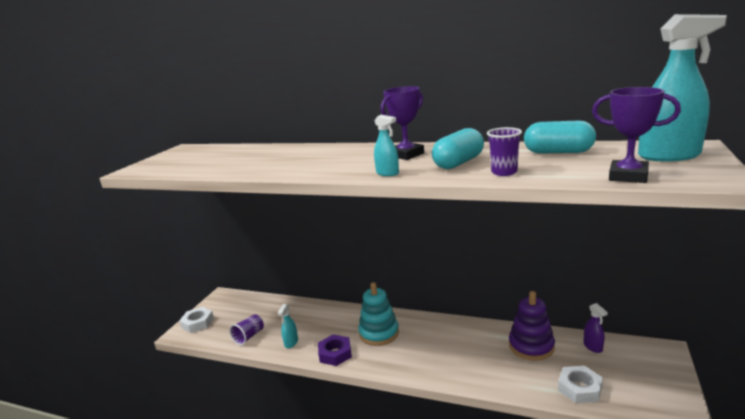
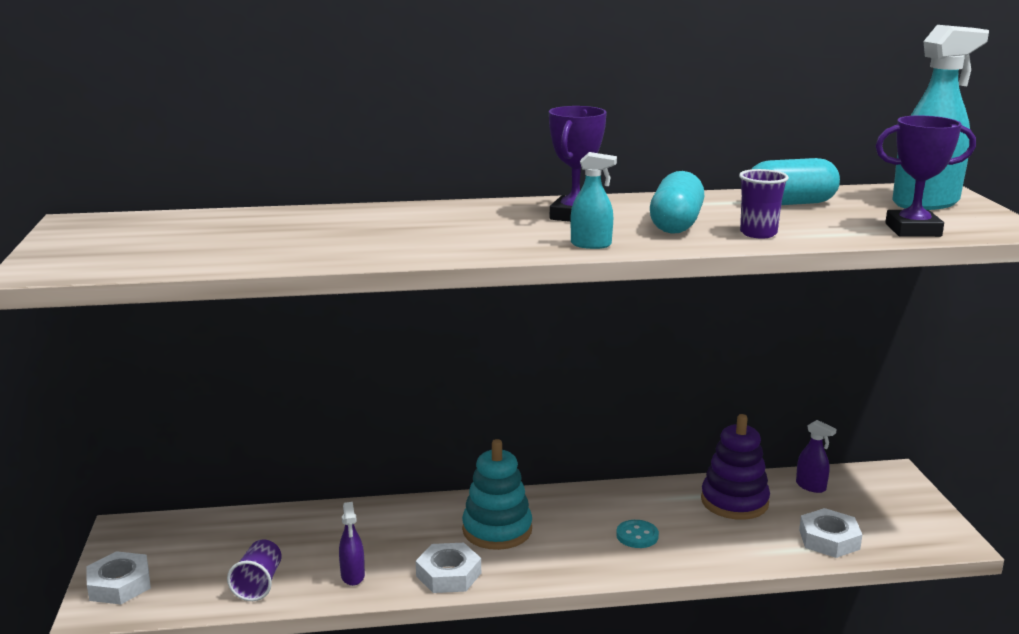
camera: 30 degrees left, 0 degrees up
turquoise spray bottle [278,304,298,348] -> purple spray bottle [339,502,365,586]
purple nut [318,335,352,366] -> white nut [416,543,481,593]
none -> turquoise button [616,520,659,548]

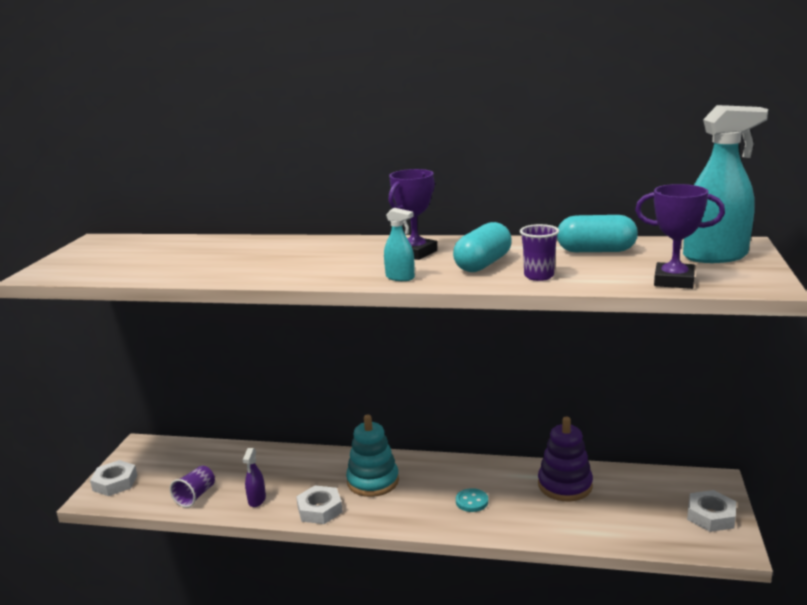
camera: 20 degrees right, 0 degrees up
purple spray bottle [796,420,837,493] -> none
white nut [799,508,862,558] -> white nut moved to [687,490,736,532]

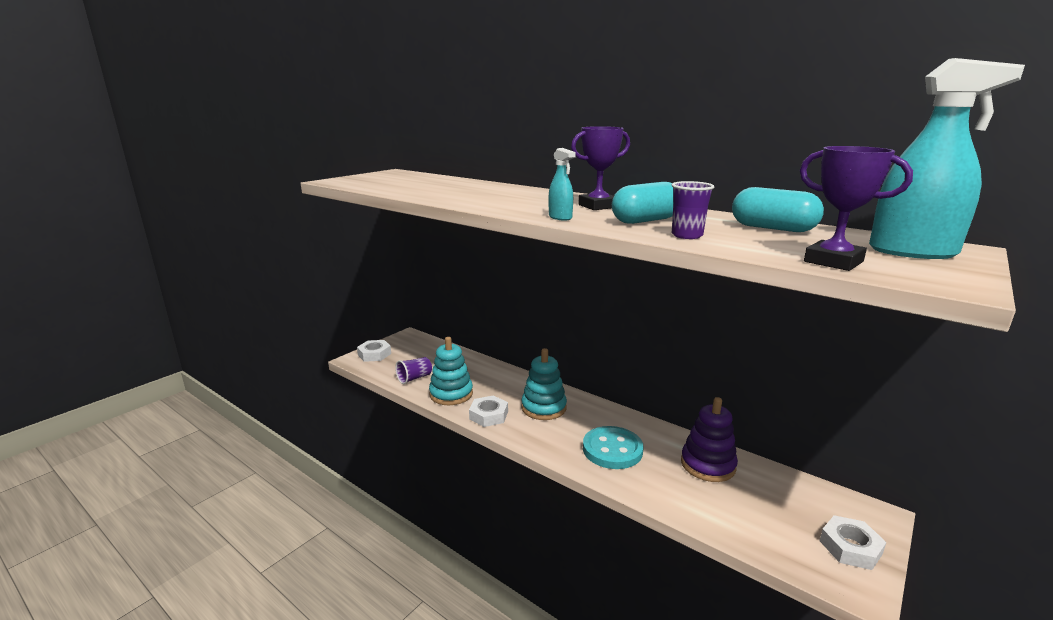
camera: 25 degrees right, 0 degrees up
purple spray bottle [243,448,266,507] -> turquoise stacking toy [429,337,473,405]
turquoise button [456,488,488,512] -> turquoise button [583,426,644,469], size x1.97

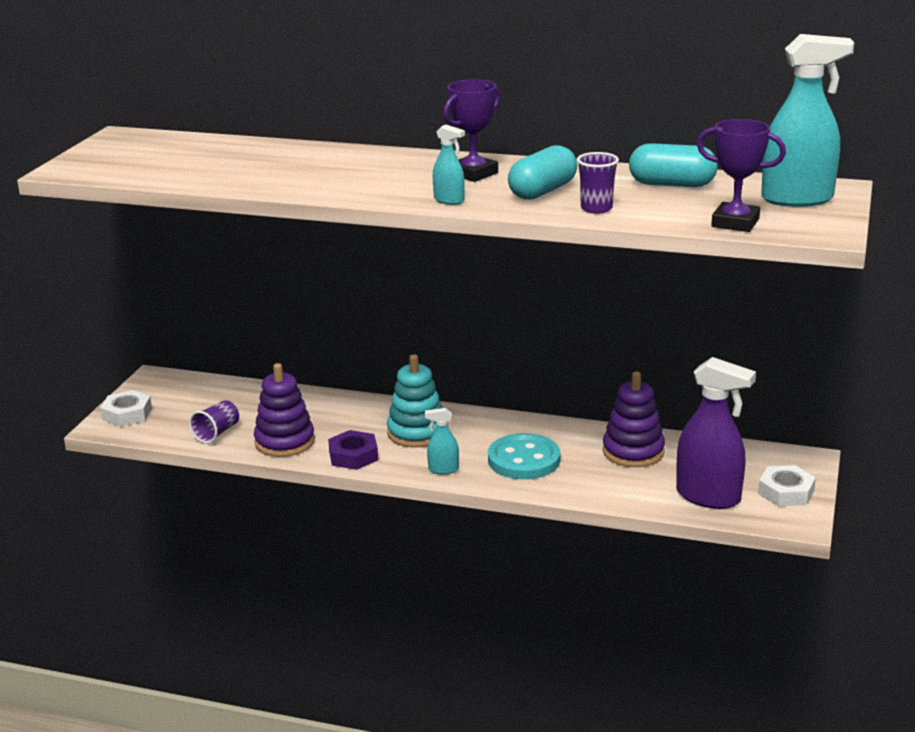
camera: 20 degrees left, 5 degrees up
turquoise stacking toy [429,337,473,405] -> purple stacking toy [254,363,315,457]
white nut [469,395,508,427] -> purple nut [328,430,378,470]
none -> turquoise spray bottle [425,408,459,474]
none -> purple spray bottle [676,357,756,509]

